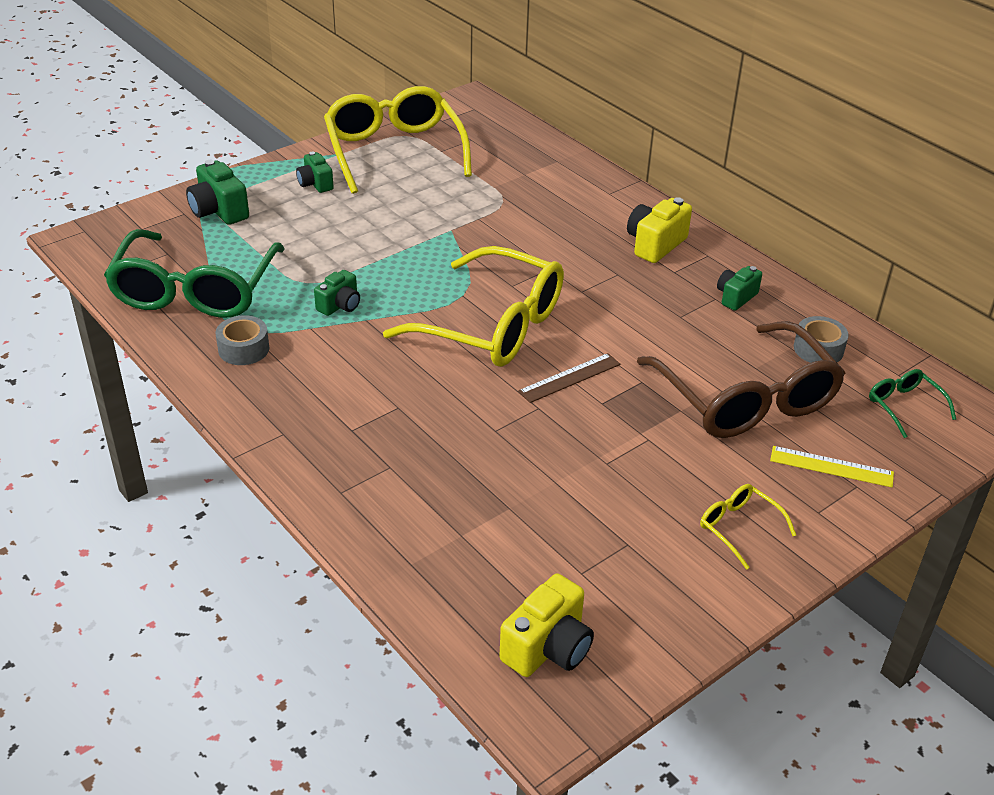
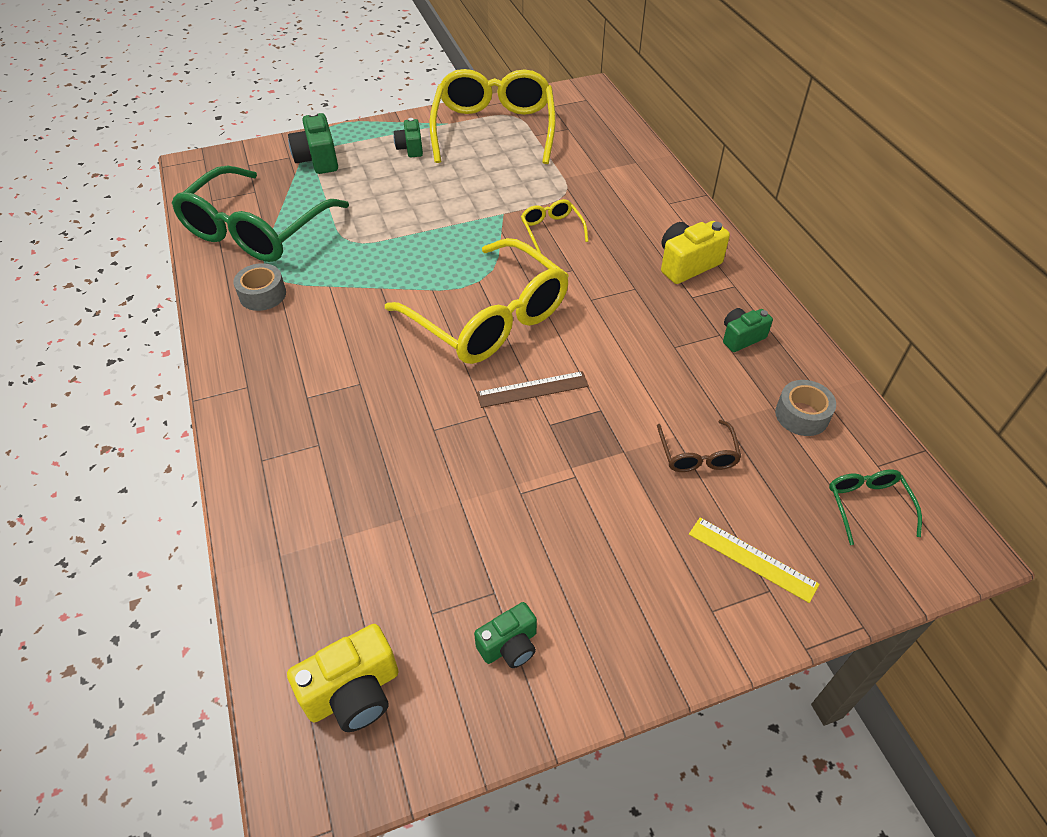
camera: 20 degrees right, 10 degrees up
green camera [314,270,360,316] -> green camera moved to [474,602,537,668]
brown glasses [637,321,845,438] -> brown glasses [657,420,741,472], size x0.43
yellow glasses [700,484,796,570] -> yellow glasses moved to [521,199,589,253]

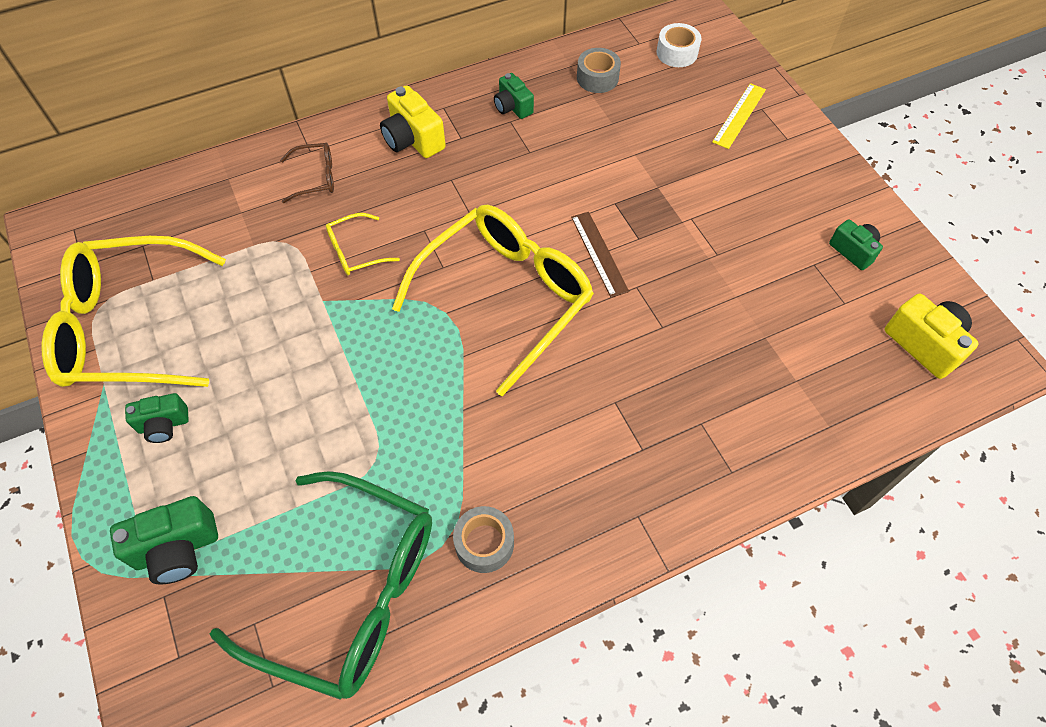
camera: 95 degrees left, 10 degrees up
brown glasses [657,420,741,472] -> brown glasses moved to [280,143,334,203]
green glasses [829,469,922,545] -> white tape [657,23,701,67]

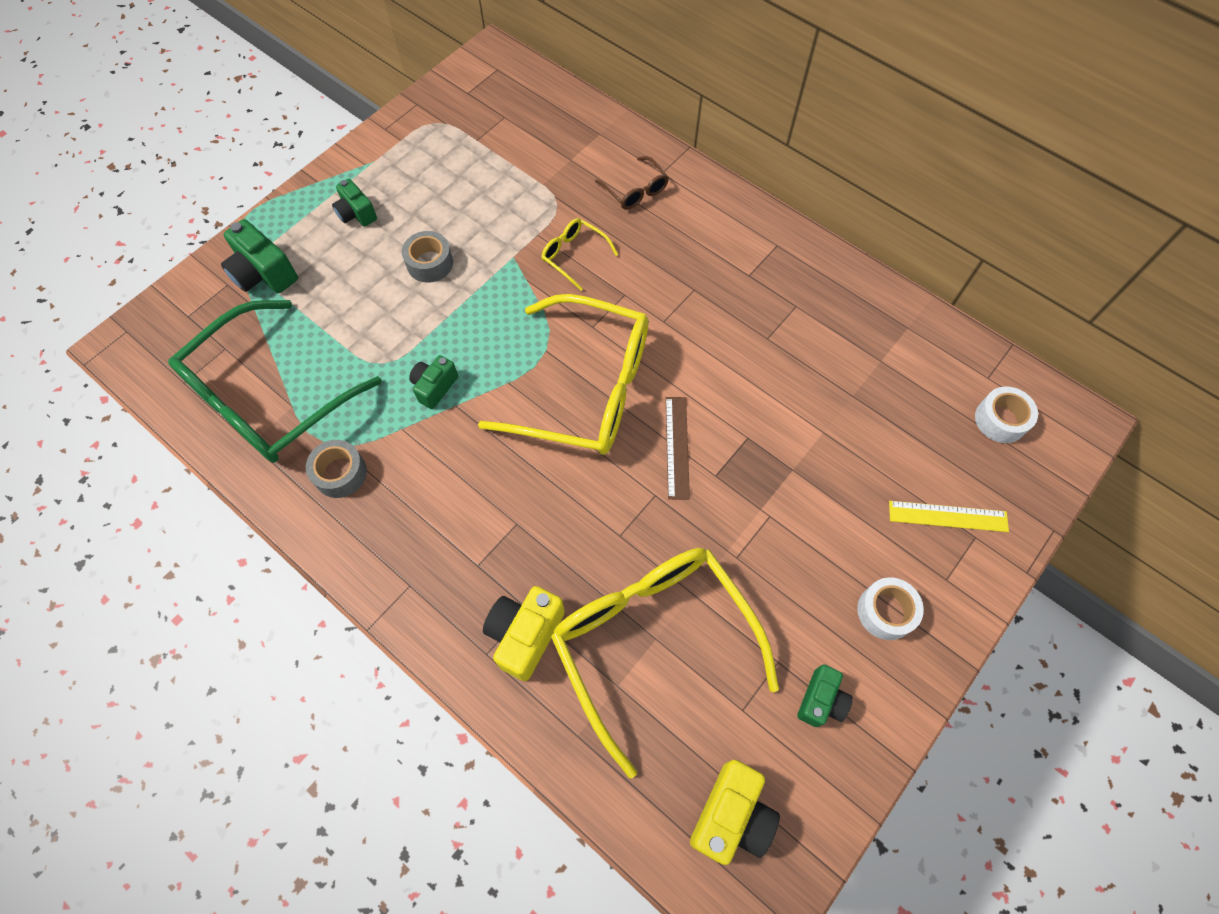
camera: 65 degrees right, 5 degrees up
yellow glasses [42,236,226,387] -> yellow glasses moved to [551,548,779,778]
green glasses [210,471,432,700] -> green glasses turned 45 degrees clockwise [168,300,382,463]
yellow camera [380,85,446,158] -> yellow camera moved to [483,586,565,681]
green camera [494,73,534,119] -> green camera moved to [409,355,458,409]
brown ruler [571,212,629,297] -> brown ruler turned 45 degrees counterclockwise [666,397,690,499]
grey tape [577,48,621,93] -> grey tape moved to [402,231,453,283]
none -> white tape [857,577,924,640]

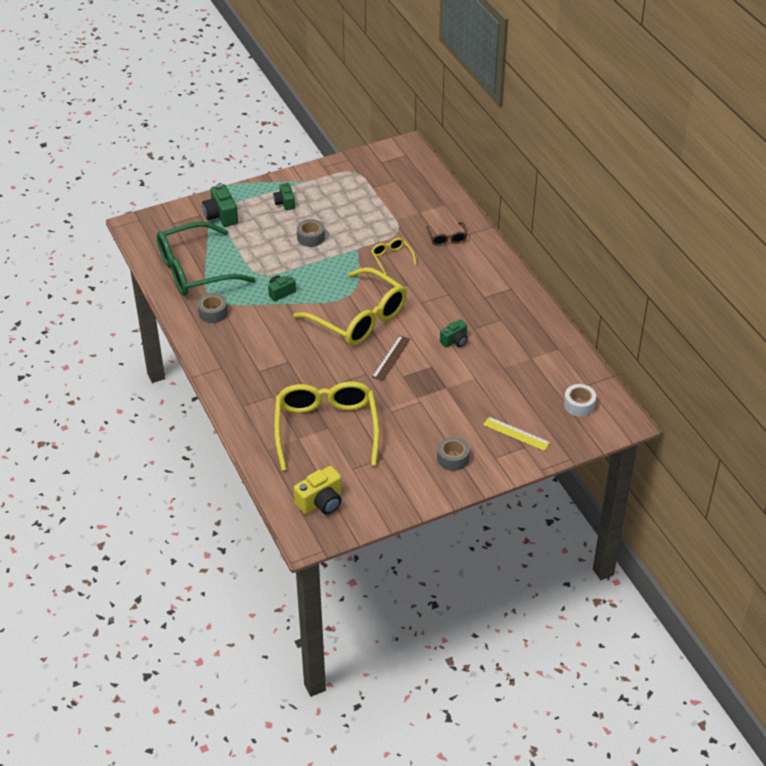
camera: 25 degrees right, 20 degrees down
yellow camera [483,586,565,681] -> none
green camera [797,664,853,727] -> green camera moved to [440,319,468,347]
white tape [857,577,924,640] -> grey tape [437,437,470,471]

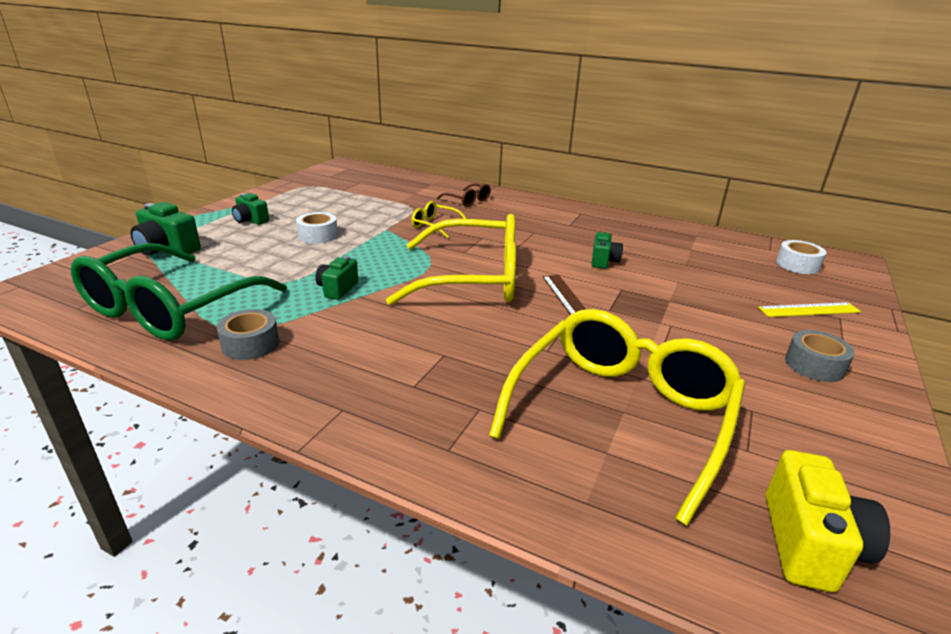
camera: 40 degrees left, 15 degrees down
yellow glasses [274,381,379,471] -> yellow glasses turned 75 degrees clockwise [489,309,745,526]
grey tape [297,219,325,247] -> white tape [296,212,338,244]

